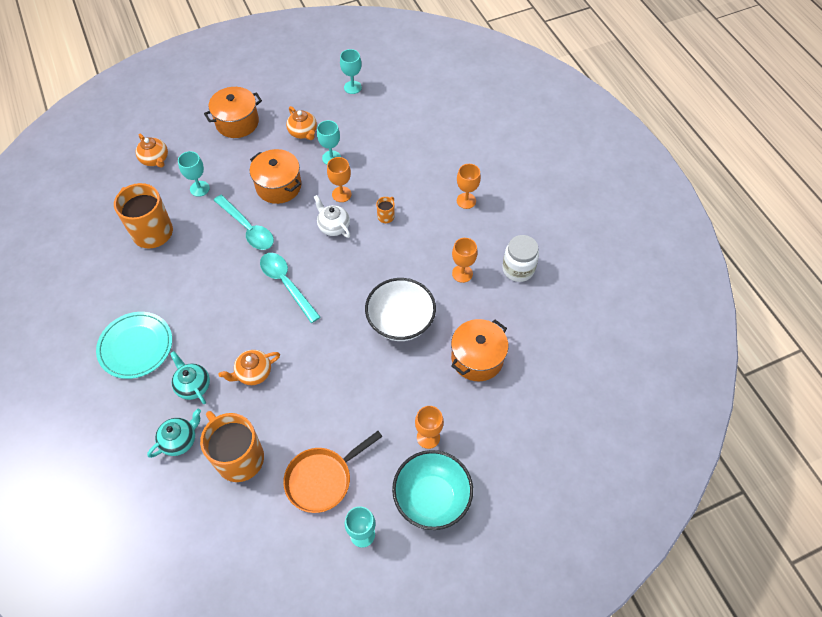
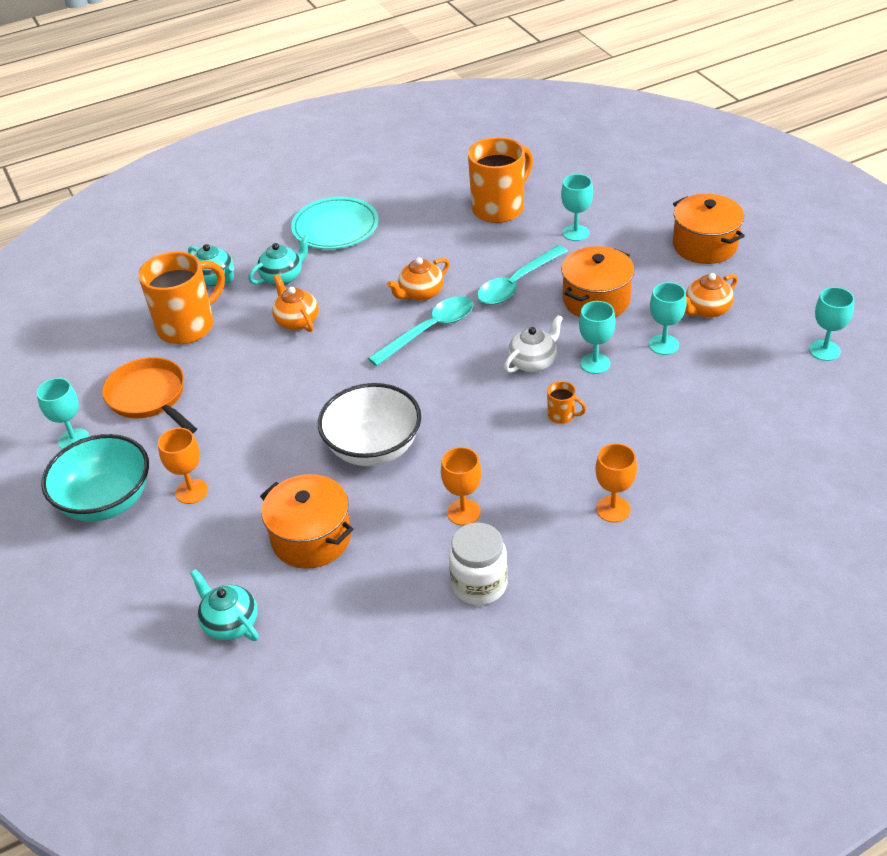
camera: 90 degrees right, 15 degrees down
orange teapot [136,133,168,168] -> orange teapot moved to [387,258,450,301]
orange goblet [327,157,352,202] -> turquoise goblet [579,301,615,374]
none -> turquoise teapot [190,569,258,641]

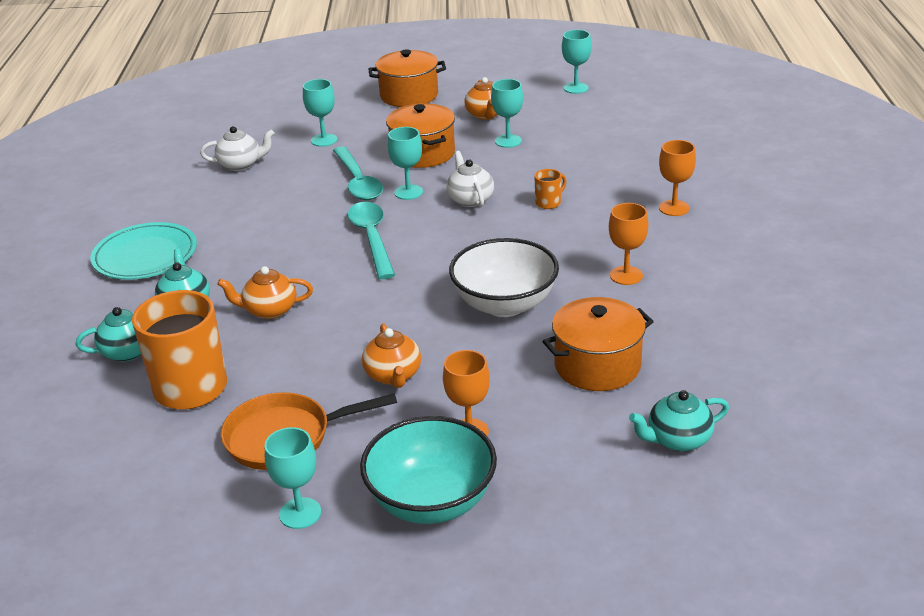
camera: 65 degrees left, 10 degrees down
orange teapot [387,258,450,301] -> orange teapot moved to [362,323,421,388]
white jar [449,522,508,605] -> none
orange mug [468,137,533,223] -> white teapot [200,126,275,171]
turquoise goblet [579,301,615,374] -> turquoise goblet moved to [388,127,423,200]

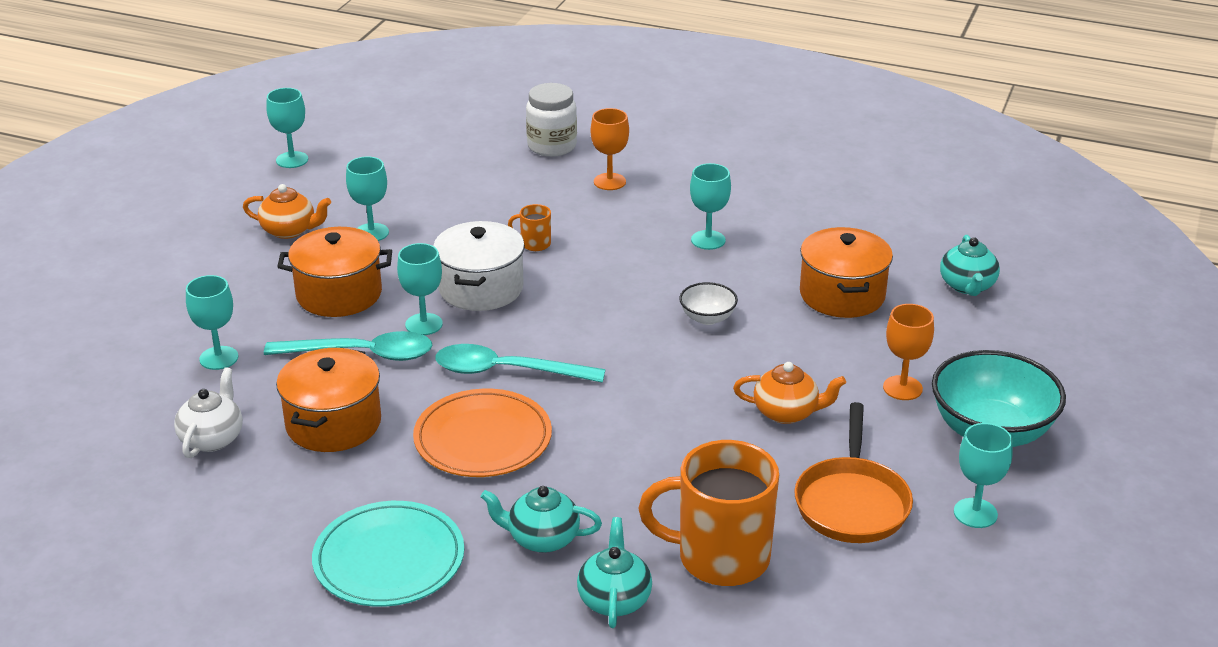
camera: 70 degrees left, 0 degrees up
orange teapot [217,266,313,319] -> none
orange pot [368,50,446,107] -> orange pot moved to [276,348,381,452]
white teapot [446,151,494,207] -> white pot [434,221,525,311]
white bowl [449,238,559,317] -> white bowl [679,282,738,325], size x0.49
orange mug [534,169,567,209] -> orange mug turned 60 degrees counterclockwise [508,204,551,251]
orange goblet [609,203,648,285] -> turquoise goblet [690,163,731,250]
none -> orange plate [413,389,552,477]
none -> white jar [526,83,577,157]

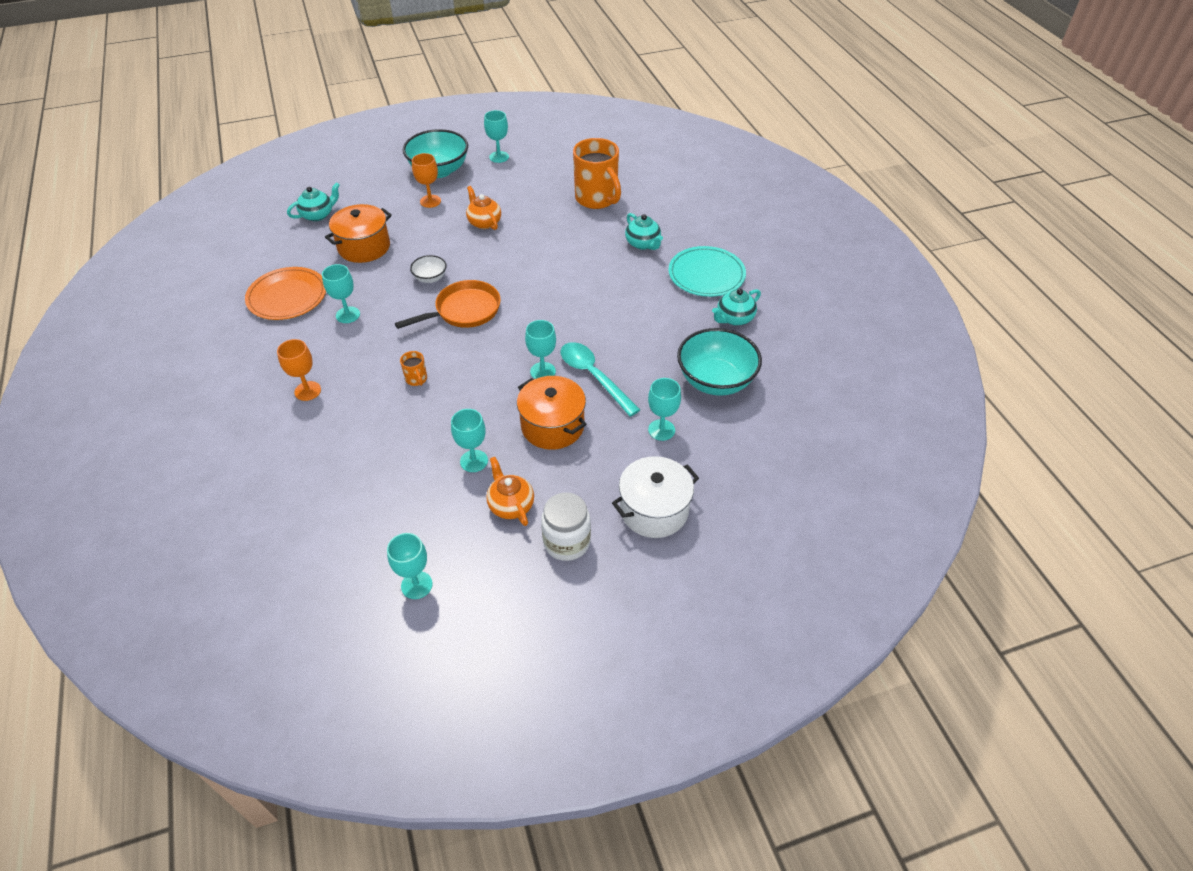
camera: 130 degrees left, 15 degrees up
white teapot [174,367,243,458] -> turquoise bowl [677,328,762,395]
orange pot [276,348,381,452] -> none
orange plate [413,389,552,477] -> orange plate moved to [245,267,326,320]
white pot [434,221,525,311] -> white pot moved to [612,456,699,538]
turquoise spoon [435,344,606,383] -> none
white jar [526,83,577,157] -> white jar moved to [541,492,591,561]
turquoise teapot [577,517,652,628] -> turquoise teapot moved to [712,289,761,326]
orange pan [794,402,913,543] -> orange pan moved to [395,280,501,329]

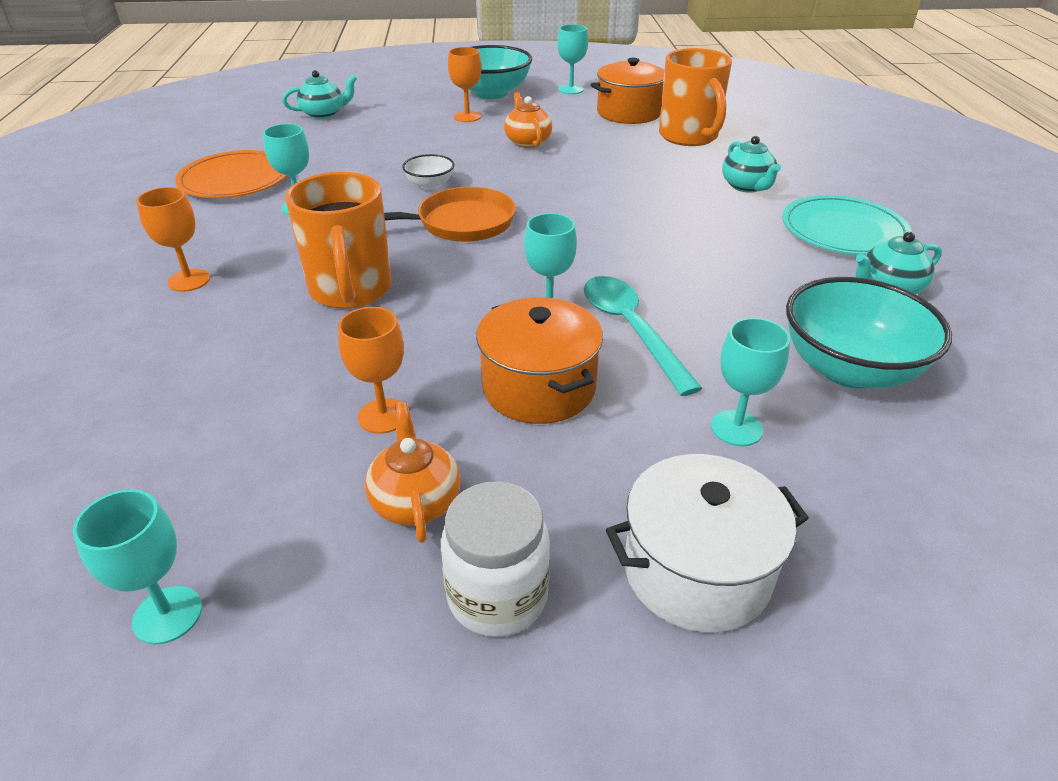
camera: 15 degrees right, 10 degrees down
orange pot [325,204,392,263] -> orange pot moved to [591,58,664,124]
orange mug [400,351,427,386] -> orange mug [285,172,391,309], size x2.36
turquoise goblet [451,409,488,472] -> orange goblet [338,307,404,434]

